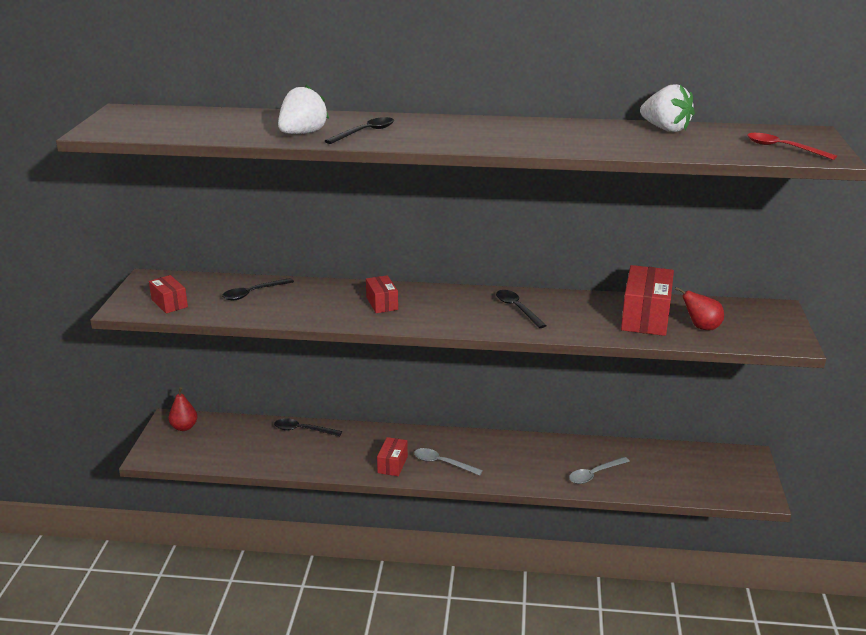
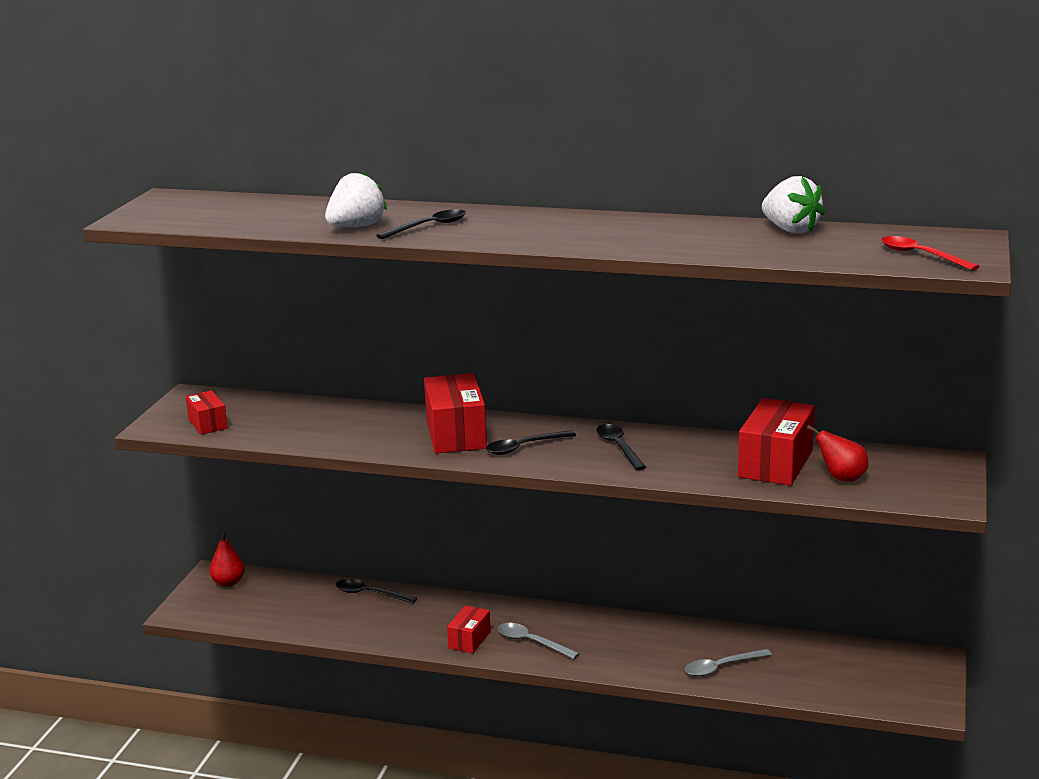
camera: 10 degrees right, 5 degrees down
black spoon [222,278,294,300] -> black spoon moved to [486,430,576,455]
red box [366,275,398,313] -> red box [424,373,487,454], size x1.81

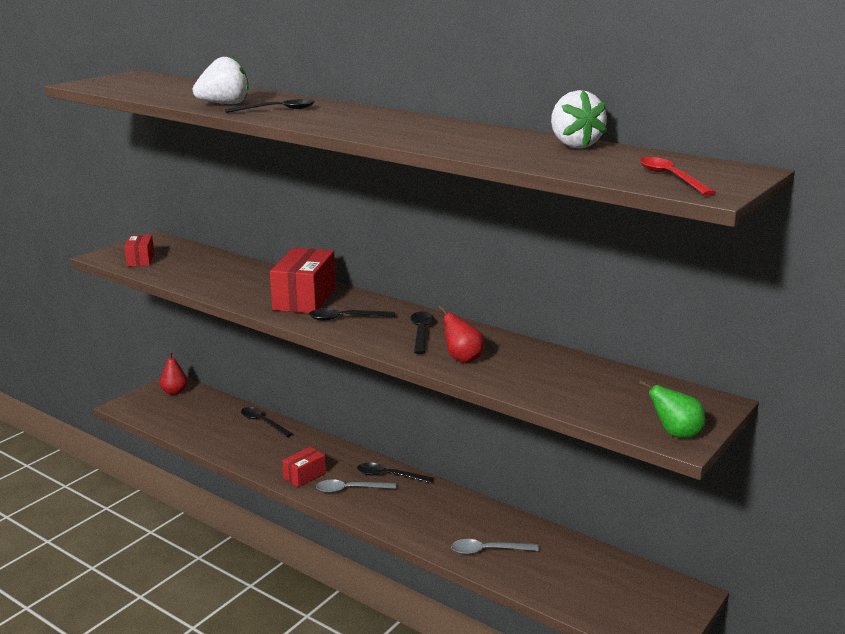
camera: 20 degrees right, 0 degrees up
grey spoon [498,623,580,659] -> grey spoon turned 60 degrees counterclockwise [316,480,396,493]
red box [738,398,815,486] -> none
red pear [807,425,868,482] -> red pear moved to [438,306,484,363]
none -> black spoon [357,462,434,483]
none -> green pear [639,380,706,438]

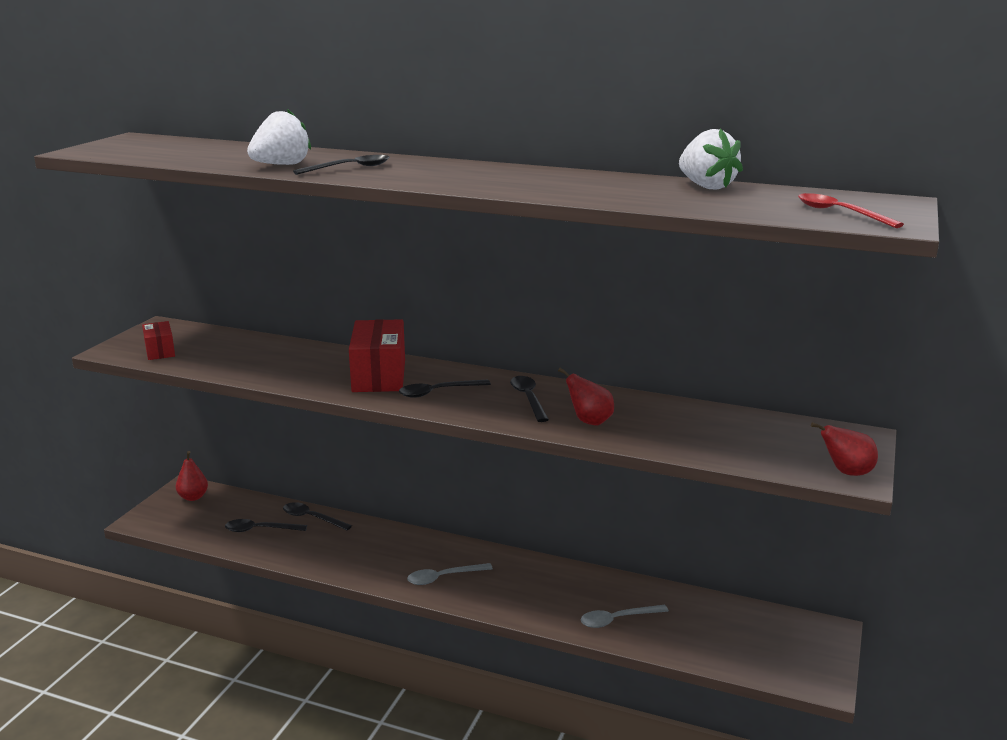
camera: 15 degrees left, 0 degrees up
red box [282,447,326,487] -> none
black spoon [357,462,434,483] -> black spoon moved to [225,519,307,532]
green pear [639,380,706,438] -> red pear [811,422,878,476]

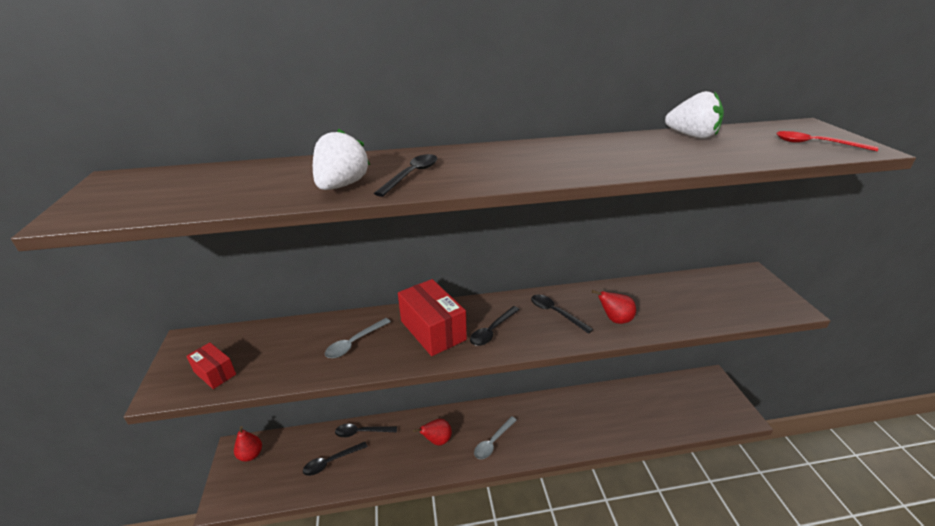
camera: 30 degrees left, 10 degrees up
grey spoon [580,605,669,628] -> grey spoon moved to [325,318,391,358]
red pear [811,422,878,476] -> red pear moved to [413,419,452,446]

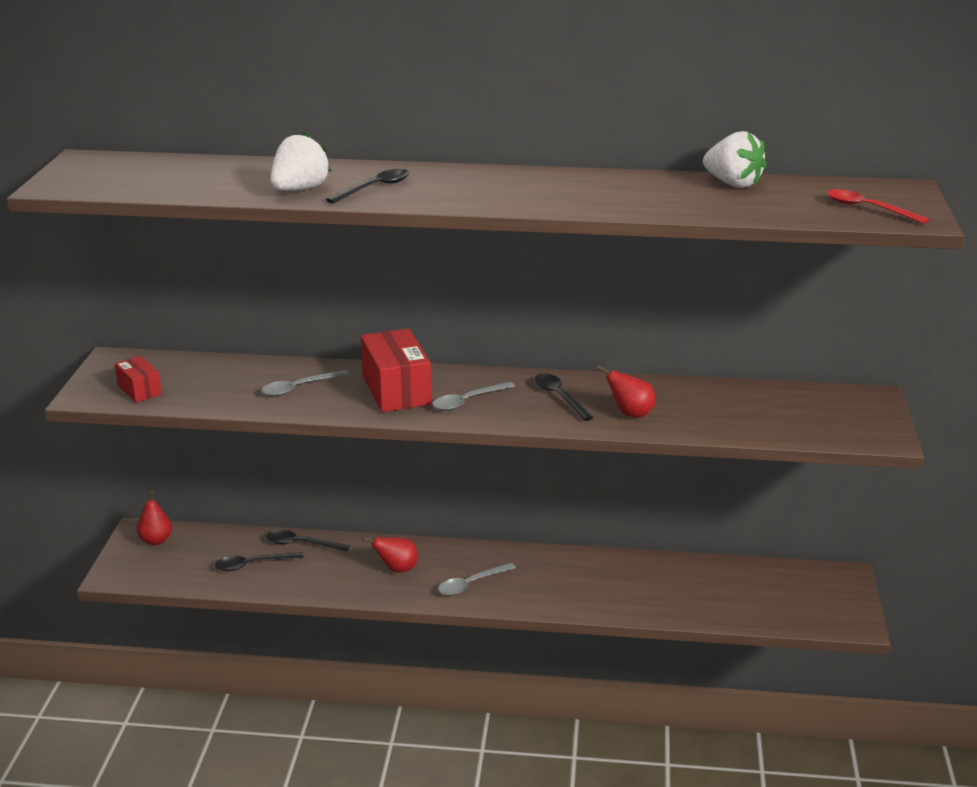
camera: 15 degrees right, 5 degrees down
black spoon [470,306,520,346] -> grey spoon [433,381,515,411]

